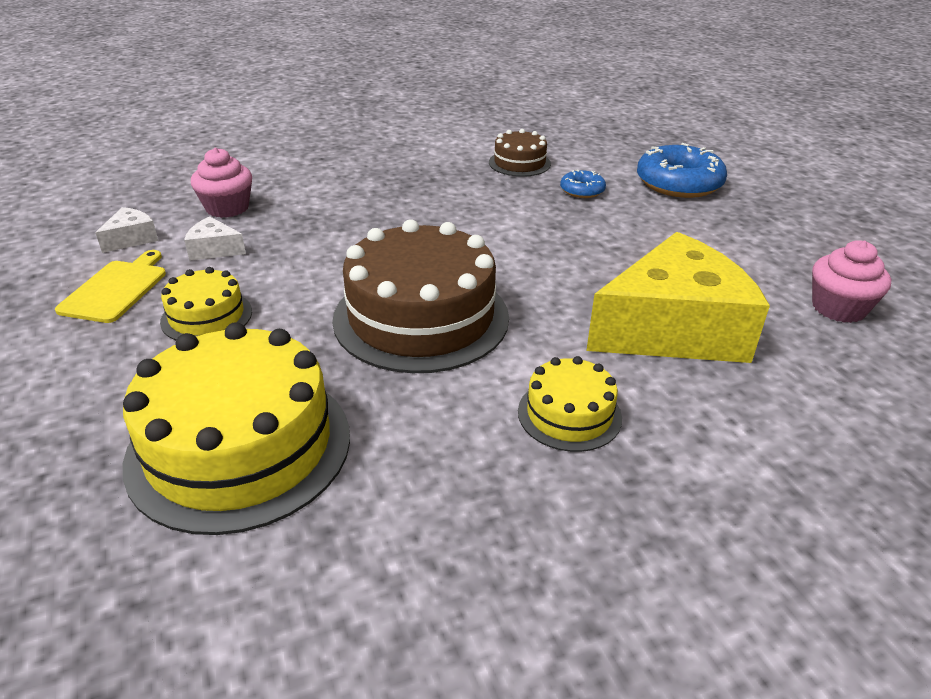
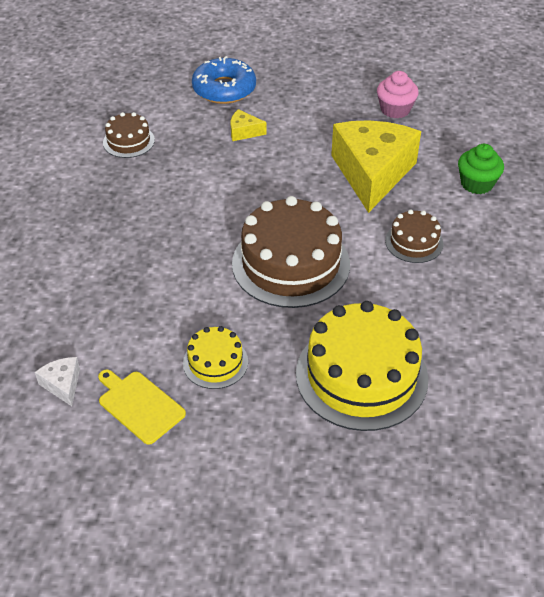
camera: 60 degrees left, 10 degrees up
white cheese [184,217,246,261] -> none
pink cupcake [191,148,252,218] -> none
yellow cake [518,356,622,452] -> brown cake [385,210,443,263]
blue donut [560,170,606,198] -> none
none -> yellow cheese [231,109,267,141]
none -> green cupcake [458,144,504,194]

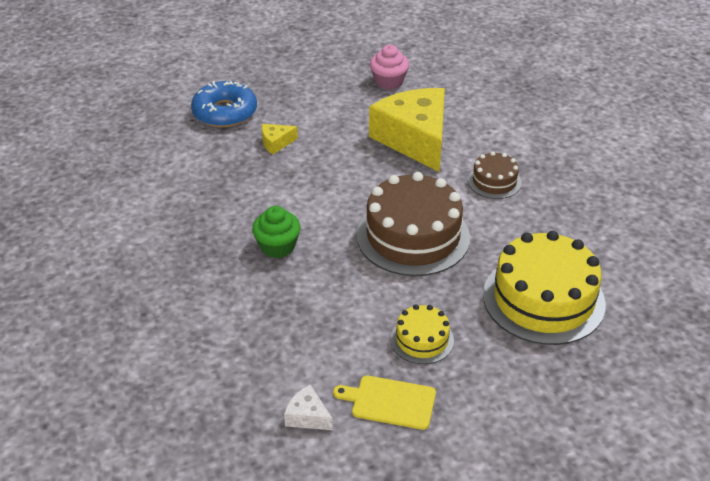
camera: 30 degrees left, 5 degrees down
brown cake [103,112,155,158] -> none
green cupcake [458,144,504,194] -> green cupcake moved to [252,206,301,258]

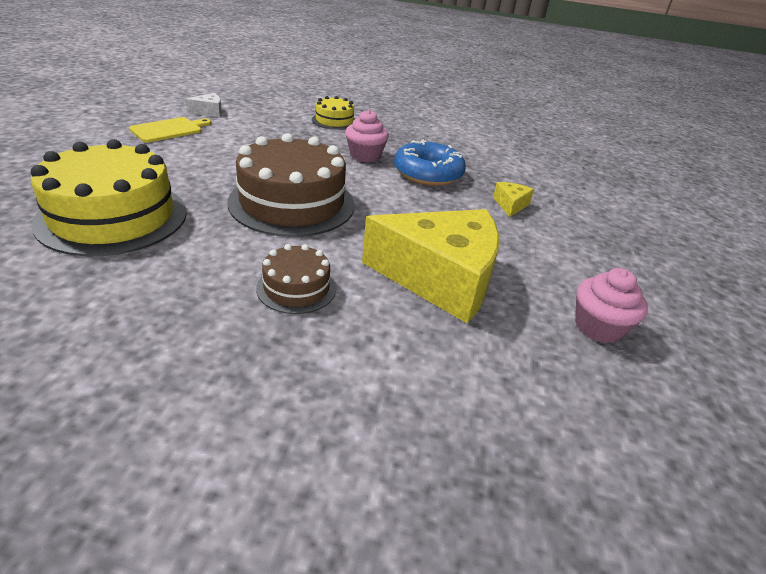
camera: 120 degrees right, 5 degrees down
blue donut [191,81,257,127] -> blue donut moved to [394,139,466,186]
green cupcake [252,206,301,258] -> pink cupcake [345,110,389,162]
yellow cake [391,304,454,364] -> yellow cake moved to [312,96,355,130]

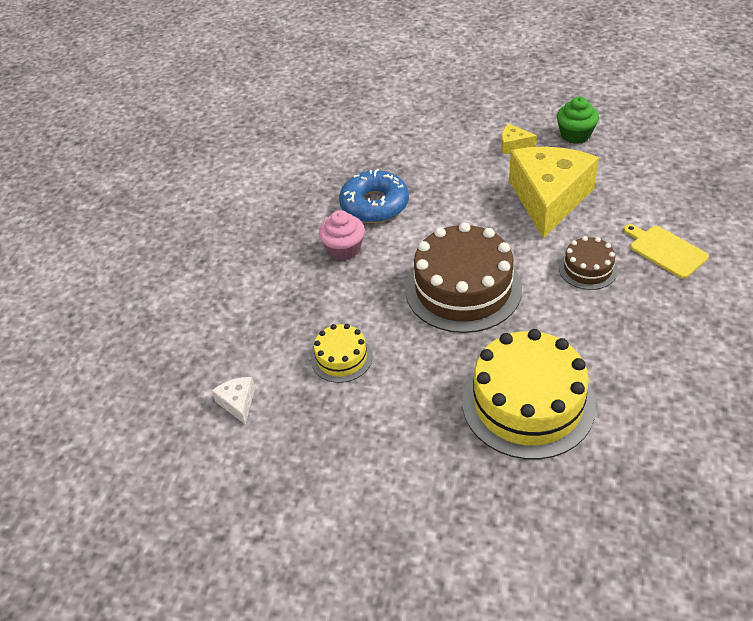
camera: 80 degrees left, 10 degrees up
yellow cutting board [129,117,211,142] -> yellow cutting board moved to [624,224,709,279]
yellow cake [312,96,355,130] -> yellow cake moved to [311,324,372,383]
yellow cheese [493,182,534,217] -> yellow cheese moved to [501,123,537,155]
pink cupcake [575,268,648,343] -> green cupcake [557,96,599,144]

